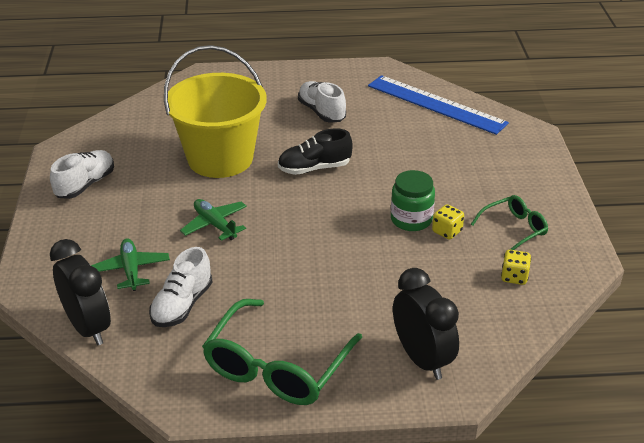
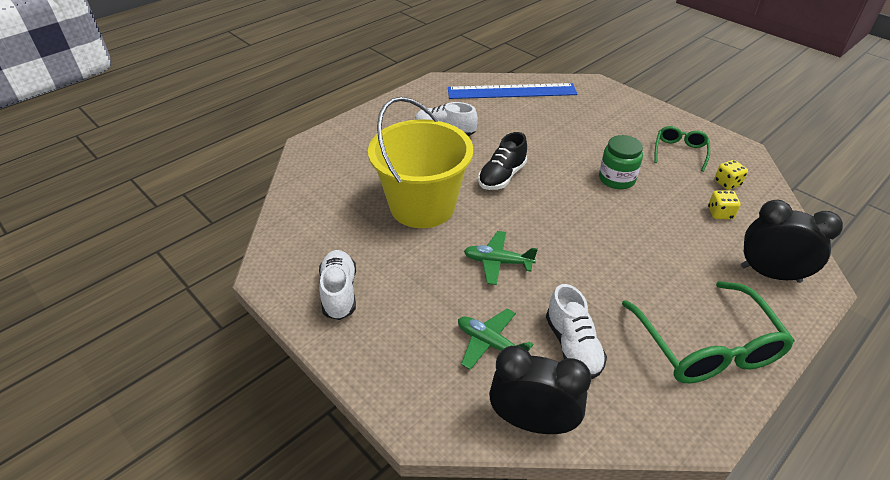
camera: 40 degrees left, 5 degrees up
yellow dice [432,204,464,240] -> yellow dice moved to [708,190,741,219]

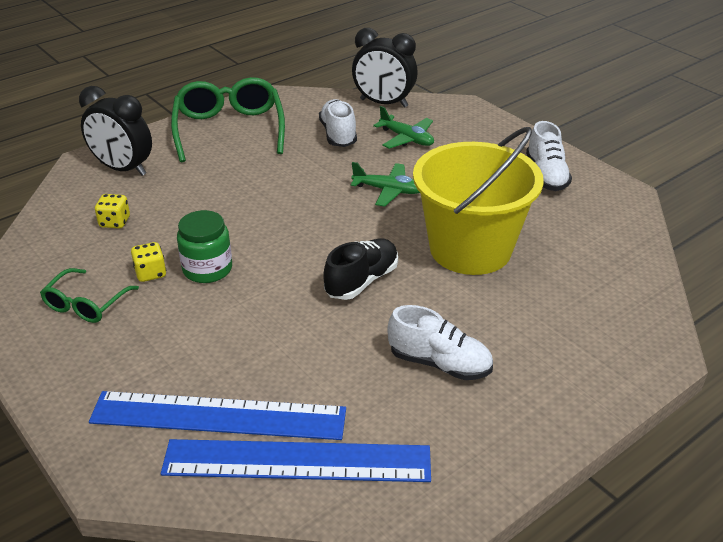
camera: 175 degrees left, 5 degrees down
yellow dice [715,160,748,190] -> yellow dice moved to [131,242,166,282]
none -> blue ruler [89,391,346,440]

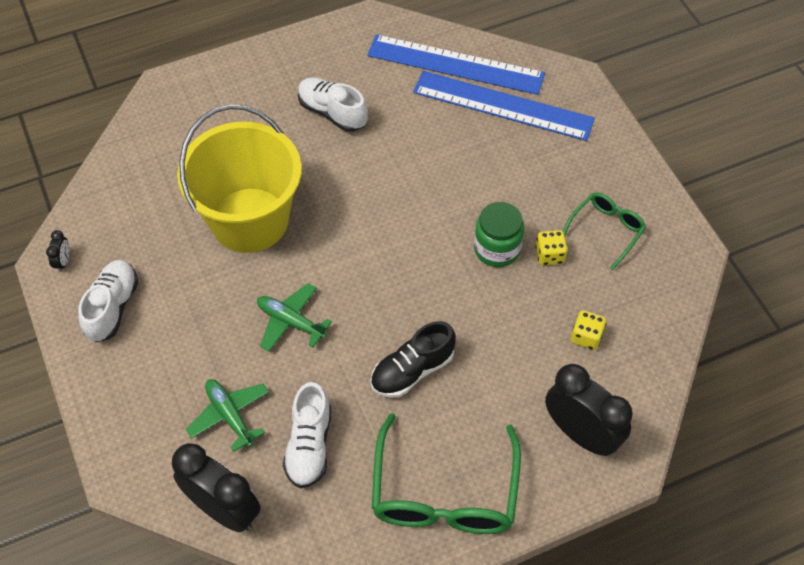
camera: 165 degrees left, 20 degrees up
black shoe [323,239,398,300] -> black shoe moved to [370,321,456,398]
none -> black clock [46,230,69,272]

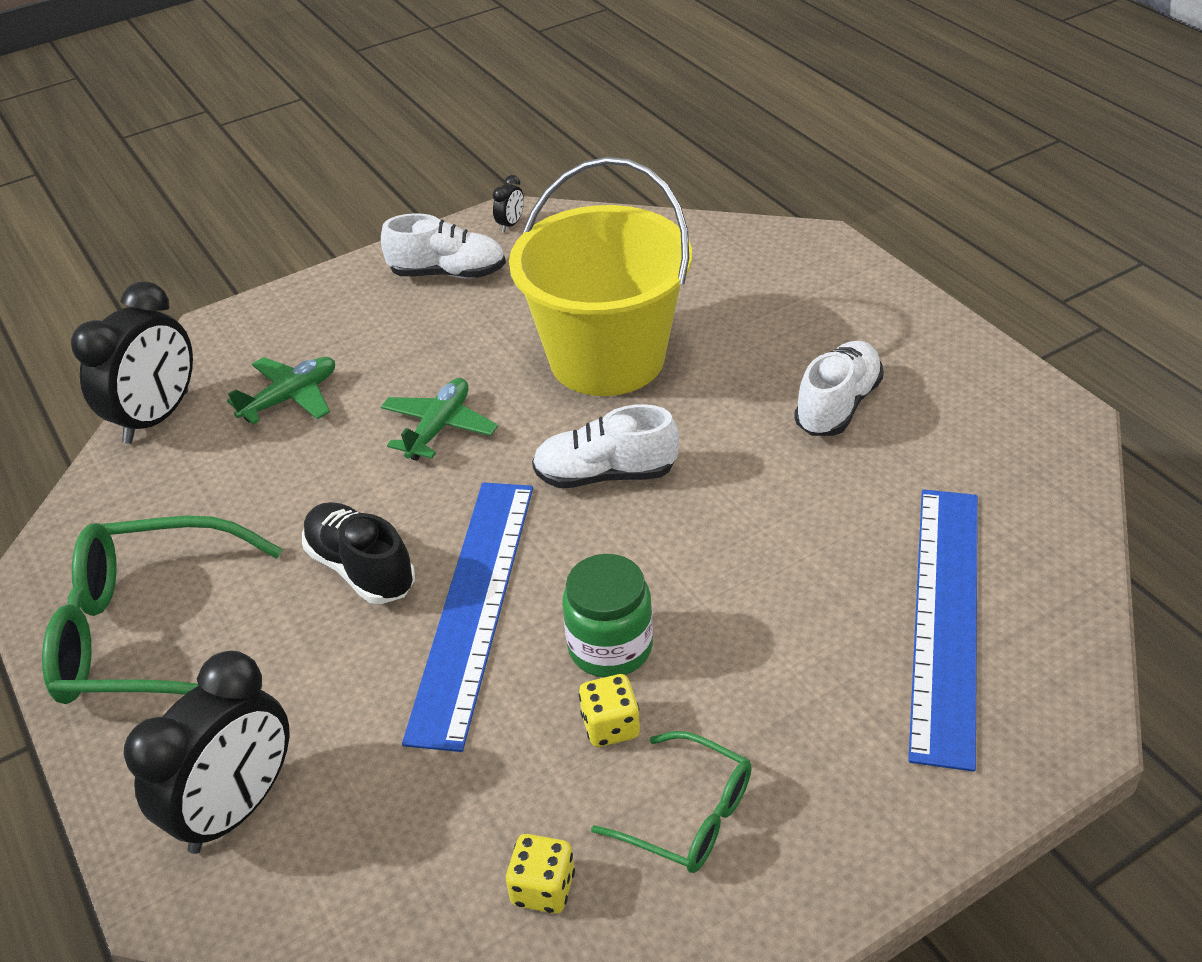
camera: 85 degrees right, 15 degrees down
black clock [46,230,69,272] -> black clock turned 60 degrees counterclockwise [493,175,524,232]
white shoe [283,382,331,488] -> white shoe moved to [532,404,679,488]
blue ruler [367,34,545,95] -> blue ruler moved to [402,482,533,752]
yellow dice [571,310,606,350] -> yellow dice moved to [506,834,575,914]

